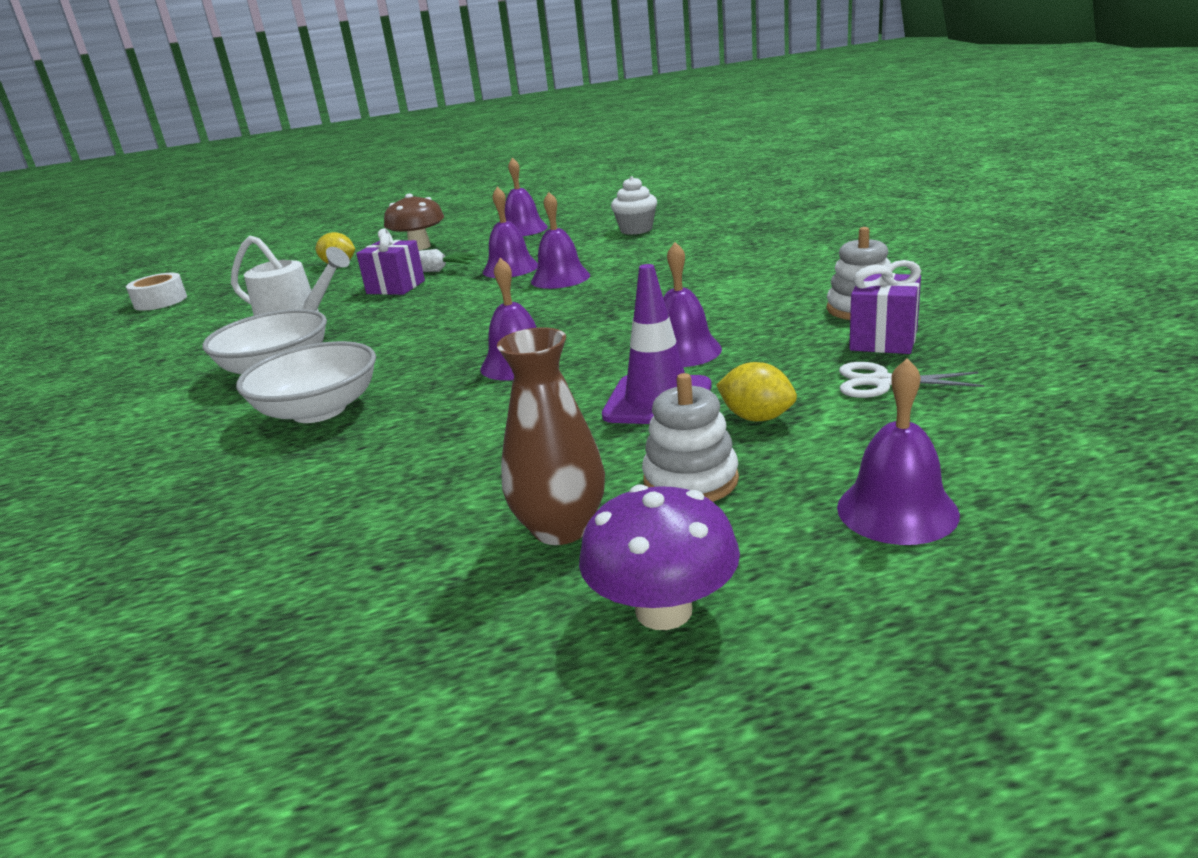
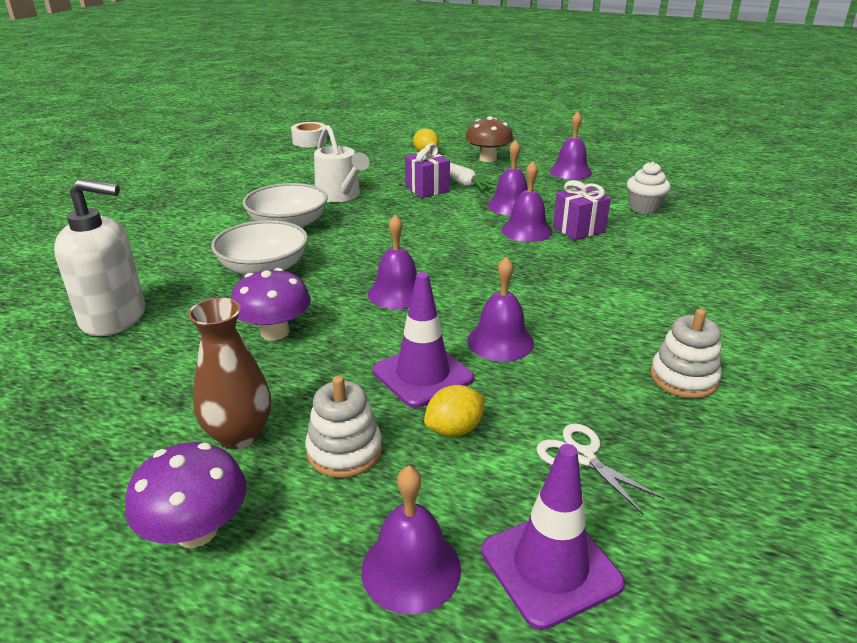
camera: 35 degrees right, 5 degrees up
yellow lemon [716,362,797,422] -> yellow lemon turned 75 degrees clockwise [424,385,485,437]
purple gift [849,260,921,354] -> purple gift moved to [553,180,611,240]
none -> white soap dispenser [54,179,145,336]
none -> purple mushroom [231,268,311,341]
none -> purple traffic cone [481,444,625,630]

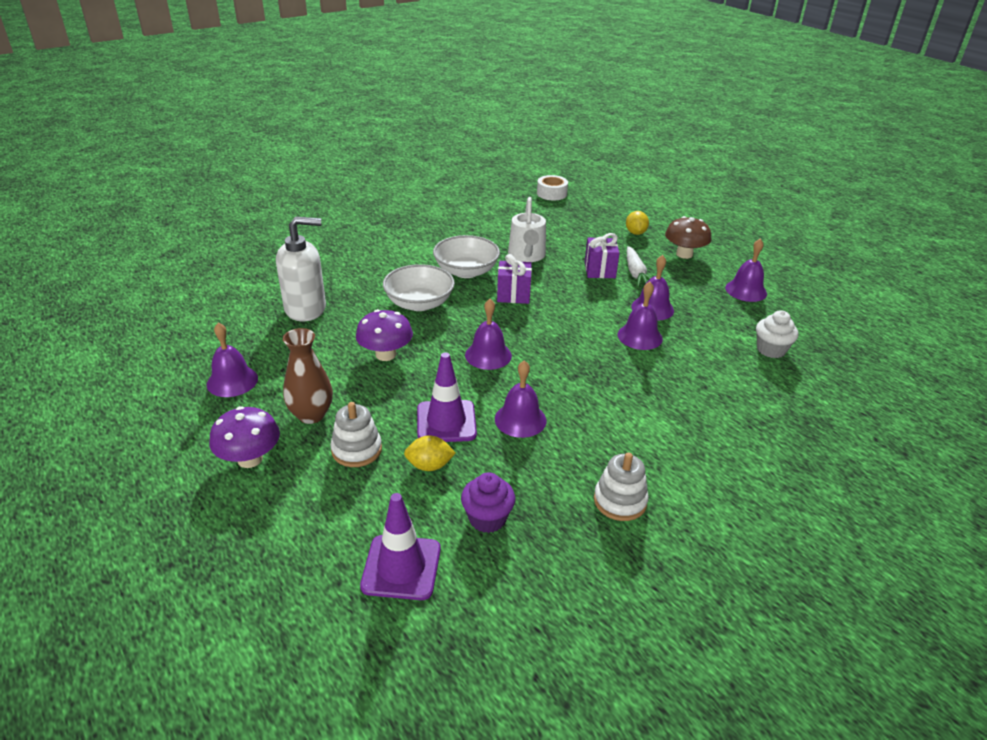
camera: 30 degrees right, 5 degrees up
white soap dispenser [54,179,145,336] -> white soap dispenser turned 45 degrees counterclockwise [276,216,326,321]
purple bell [361,466,461,614] -> purple bell moved to [206,322,258,397]
white scissors [536,423,665,515] -> purple cupcake [461,472,515,533]
purple gift [553,180,611,240] -> purple gift moved to [497,254,532,304]

